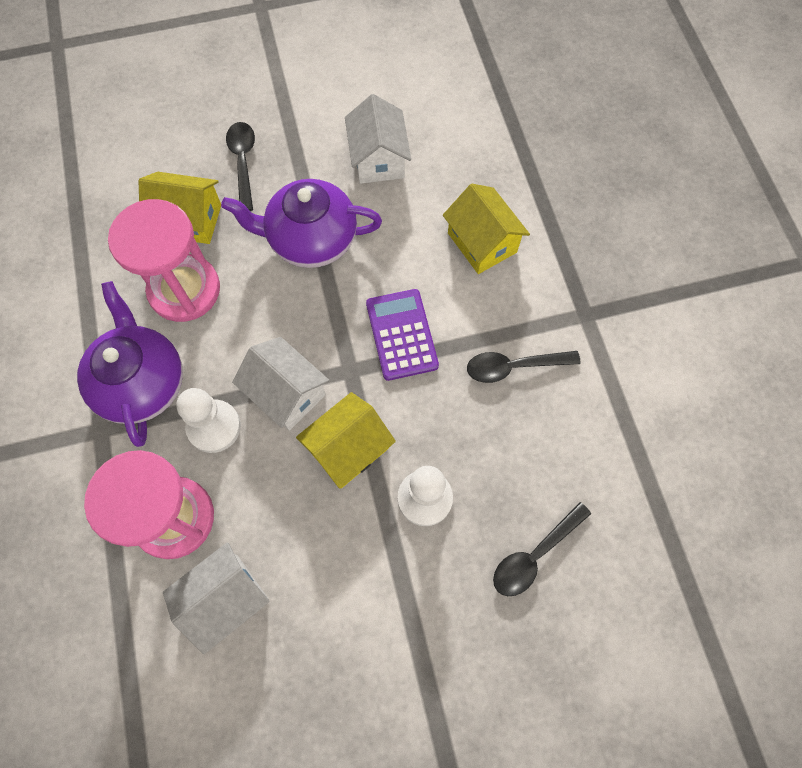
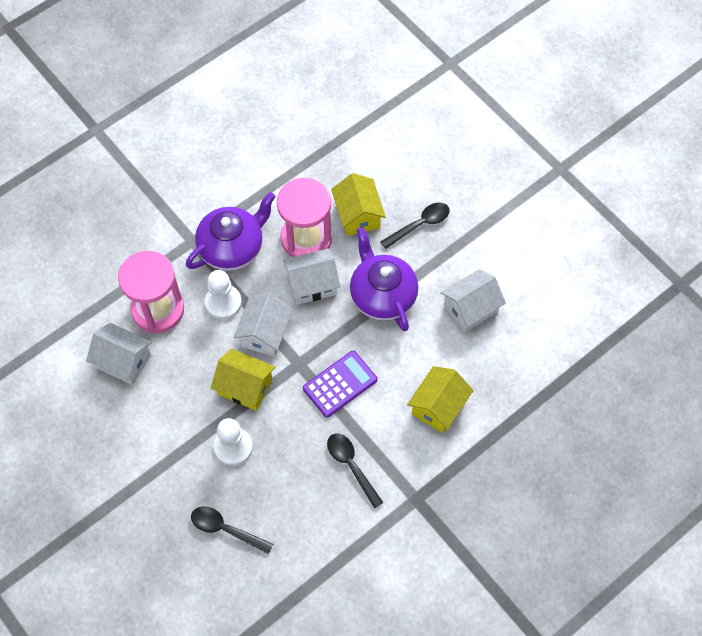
camera: 65 degrees right, 5 degrees down
none -> white house [283,249,340,305]

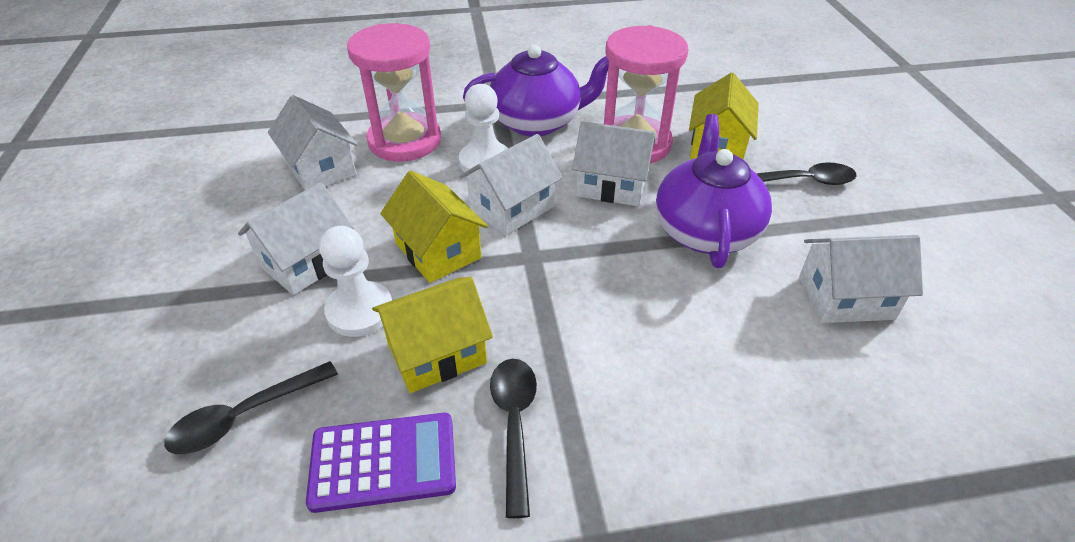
camera: 30 degrees right, 20 degrees down
black spoon [191,506,274,554] -> black spoon turned 90 degrees counterclockwise [164,361,338,454]
purple calculator [303,351,377,418] -> purple calculator moved to [306,413,456,513]
yellow house [407,366,473,433] -> yellow house moved to [372,277,493,393]
none -> white house [238,182,353,295]

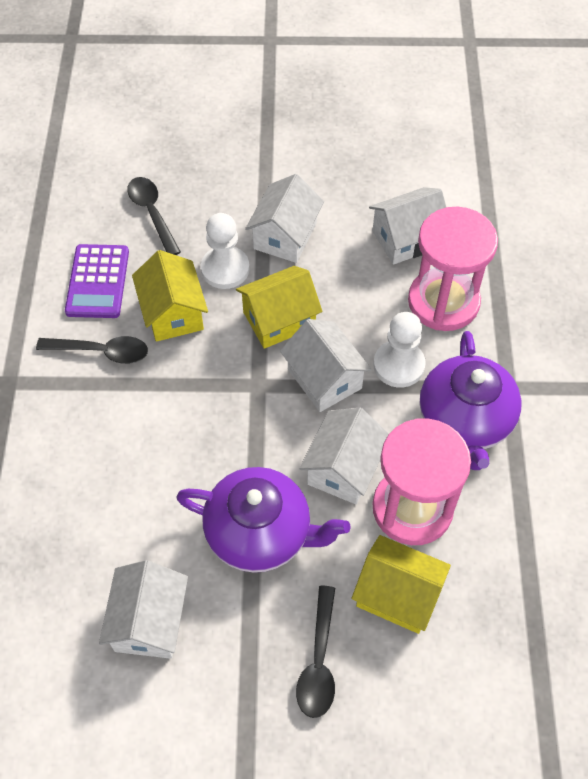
camera: 100 degrees right, 15 degrees up
white house [238,182,353,295] -> white house turned 60 degrees clockwise [245,174,324,263]

